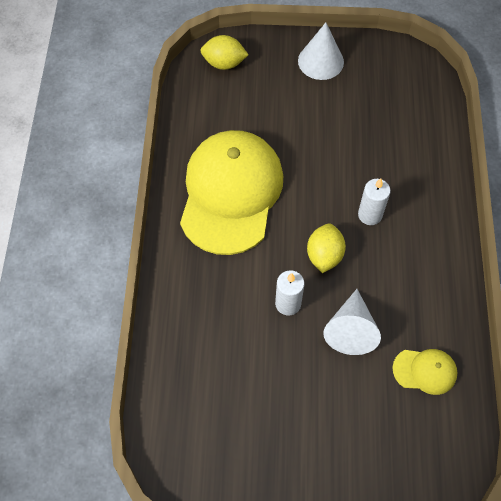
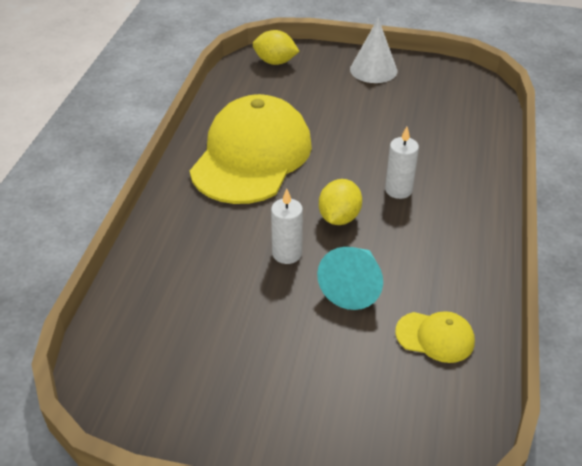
camera: 10 degrees right, 20 degrees down
white cone [323,289,381,355] -> turquoise cone [317,247,383,310]

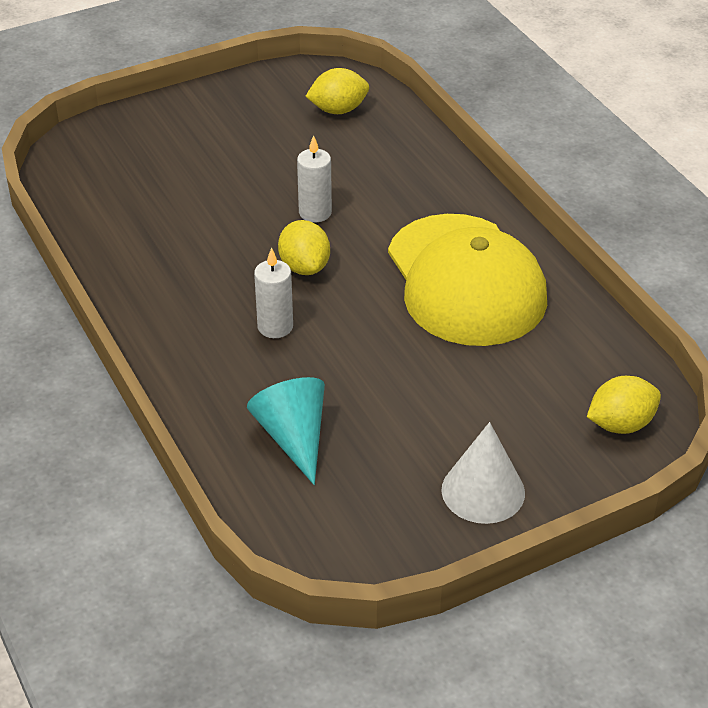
camera: 140 degrees right, 0 degrees up
turquoise cone [317,247,383,310] -> turquoise cone moved to [247,377,325,485]
yellow cap [395,311,475,363] -> none
none -> yellow lemon [305,68,369,114]

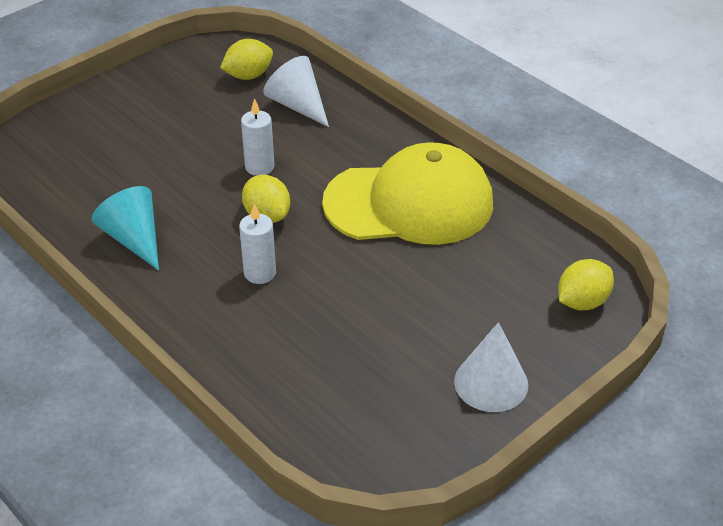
camera: 15 degrees left, 0 degrees up
turquoise cone [247,377,325,485] -> turquoise cone moved to [92,186,159,271]
yellow cap [388,214,547,346] -> yellow cap turned 60 degrees counterclockwise [322,142,493,245]
none -> white cone [263,56,329,127]

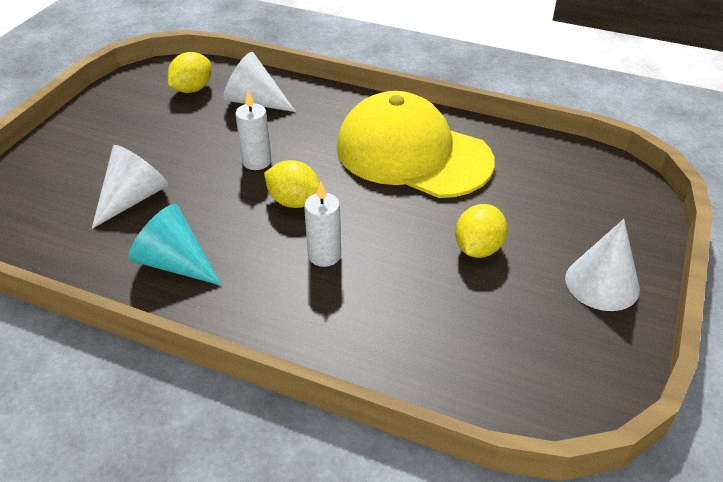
camera: 25 degrees left, 0 degrees up
yellow cap [322,142,493,245] -> yellow cap turned 120 degrees counterclockwise [337,91,495,198]
yellow lemon [558,259,614,310] -> yellow lemon moved to [455,204,507,258]
none -> white cone [92,145,168,229]

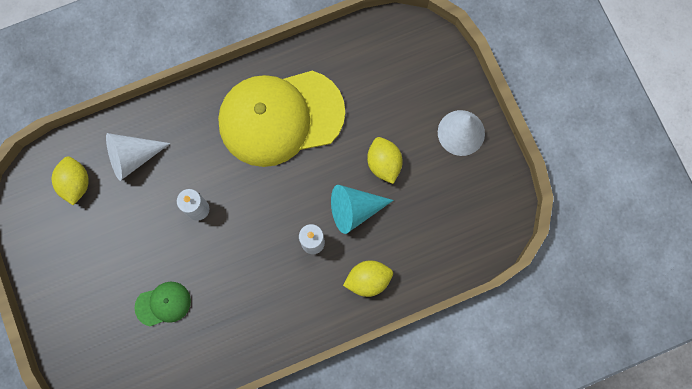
camera: 45 degrees left, 35 degrees up
white cone [92,145,168,229] -> green cap [135,282,191,326]
turquoise cone [129,204,222,286] -> turquoise cone moved to [331,185,394,234]
yellow lemon [264,160,320,208] -> yellow lemon moved to [343,260,393,297]

